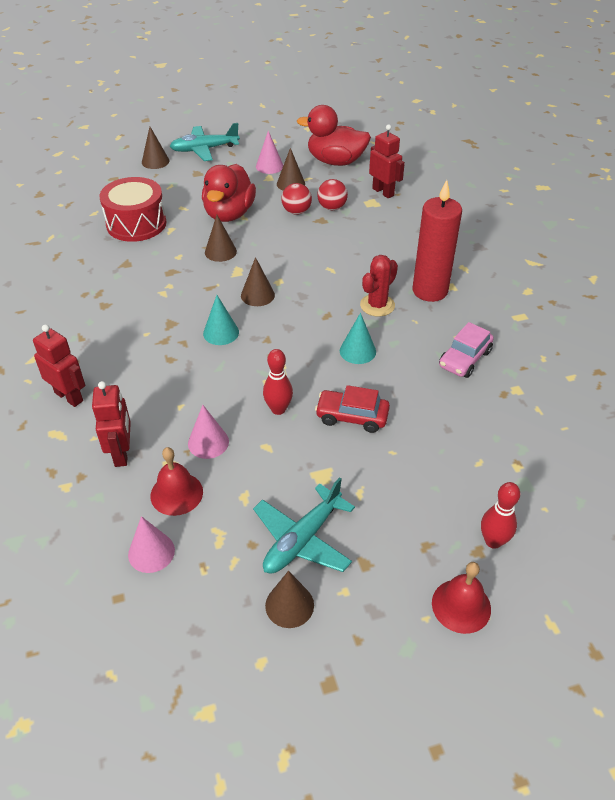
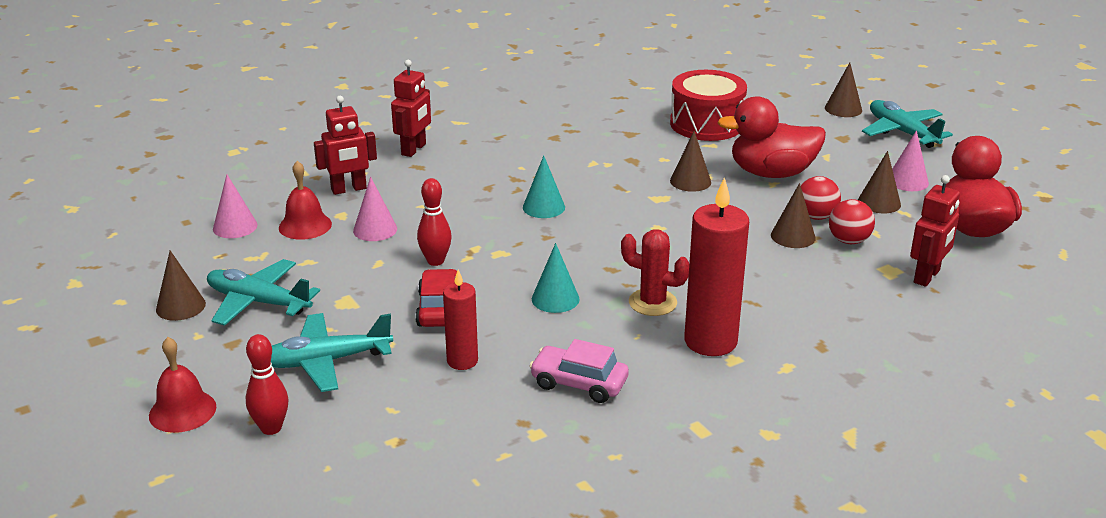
camera: 75 degrees right, 15 degrees down
brown cone [241,257,275,306] -> brown cone moved to [771,183,816,248]
none -> turquoise plane [271,313,393,392]
none -> red candle [443,269,478,370]

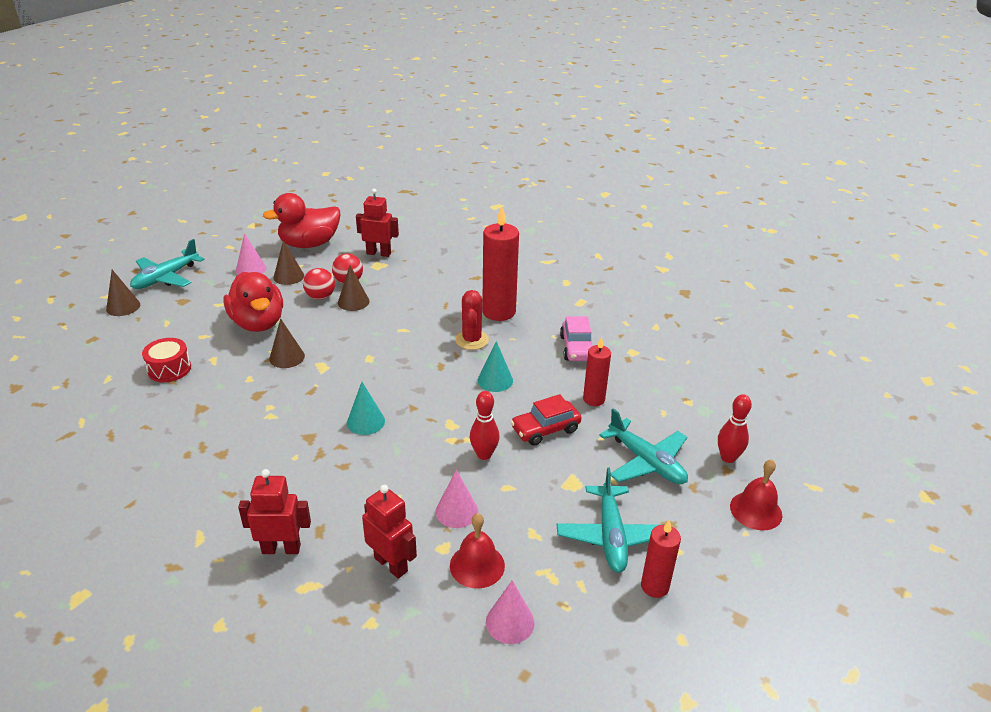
camera: 115 degrees left, 5 degrees up
brown cone [156,250,206,321] -> red candle [641,519,681,598]
red drum [670,70,747,141] -> red drum [142,338,191,382], size x0.60

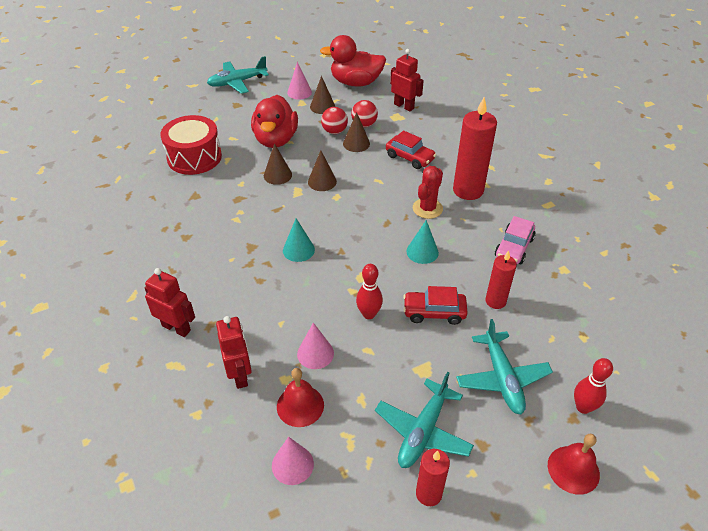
camera: 30 degrees right, 10 degrees up
brown cone [106,270,140,316] -> brown cone moved to [308,150,337,191]
red drum [142,338,191,382] -> red drum [160,115,222,175], size x1.66
none -> red car [386,130,436,169]

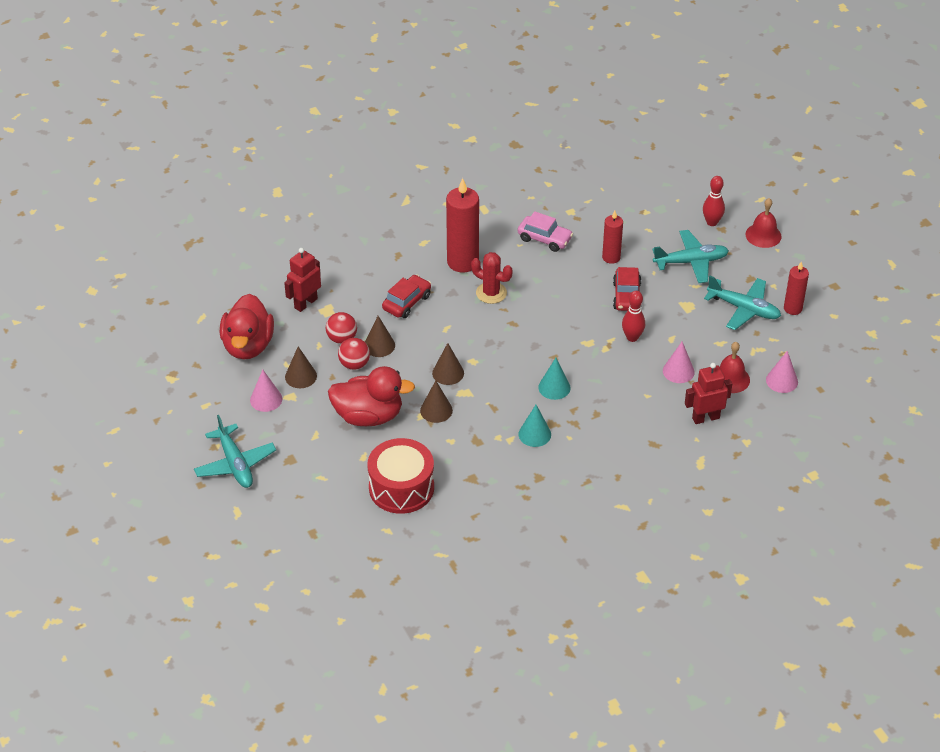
camera: 90 degrees left, 0 degrees up
red robot [145,268,195,337] -> none
turquoise cone [406,220,439,264] -> turquoise cone moved to [518,405,551,447]

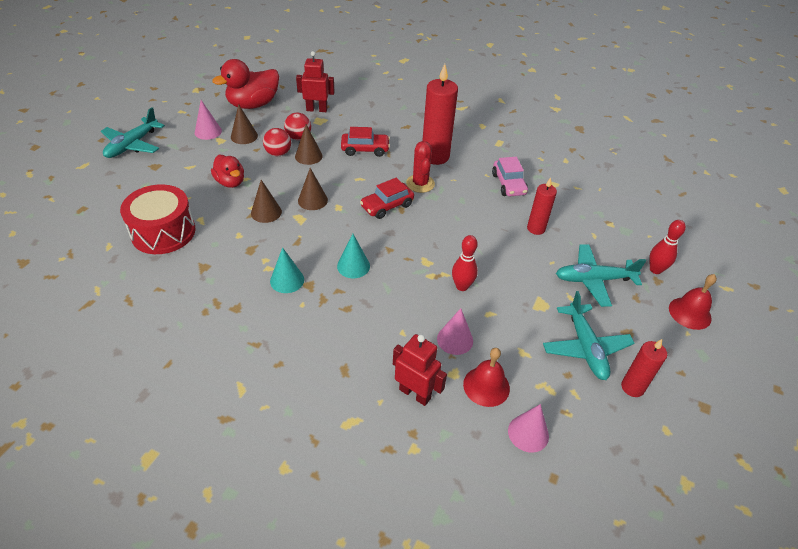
camera: 50 degrees right, 0 degrees up
red duck [328,366,415,426] -> red duck [211,155,244,188], size x0.61
red car [613,267,642,311] -> red car moved to [360,178,414,219]
turquoise plane [652,230,729,283] -> turquoise plane turned 135 degrees clockwise [556,244,646,307]

